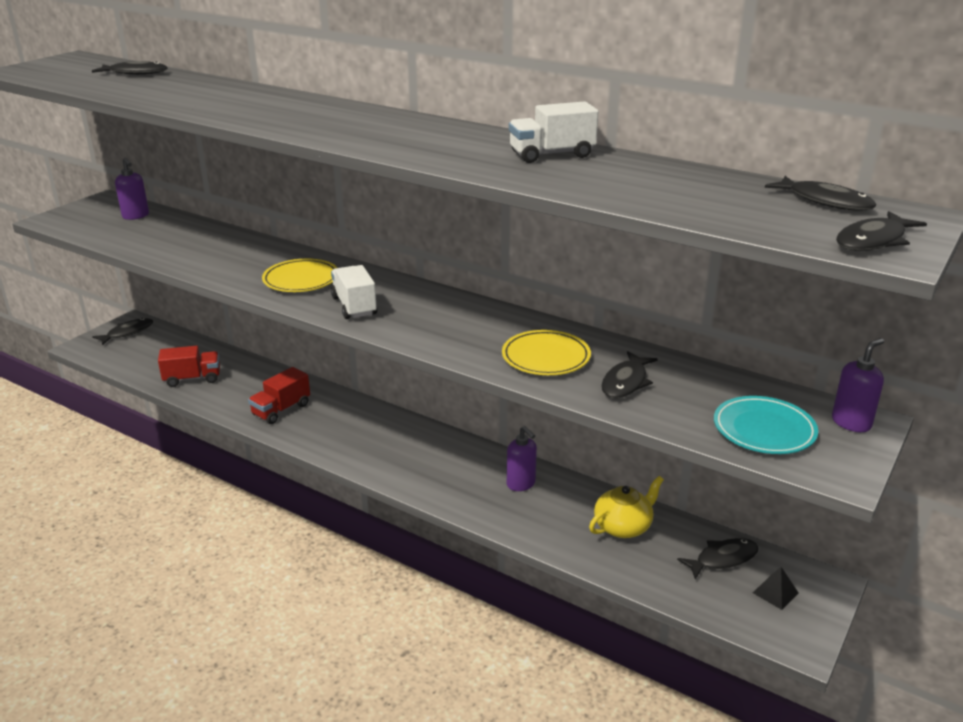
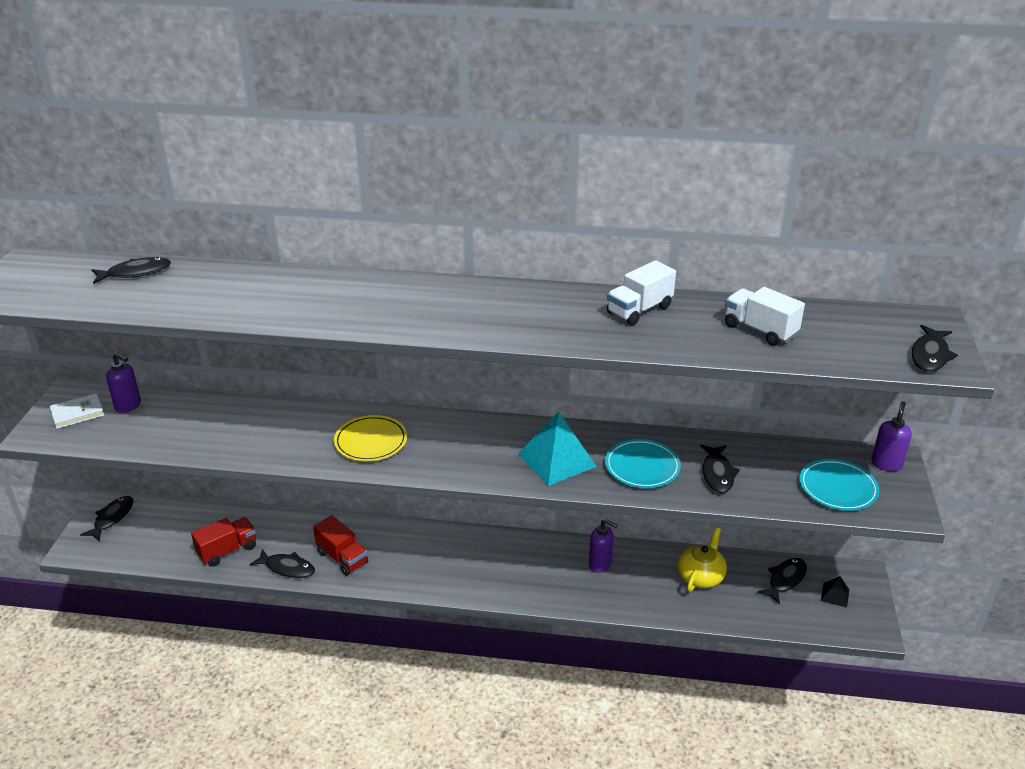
camera: 25 degrees left, 5 degrees up
red truck [248,367,310,424] -> red truck turned 60 degrees counterclockwise [313,515,368,576]
white truck [331,265,377,319] -> white truck moved to [725,287,805,346]
yellow plate [502,330,591,375] -> turquoise plate [605,439,681,488]
black fish [765,176,876,211] -> black fish moved to [249,549,315,578]
none -> white book [50,393,104,429]
none -> turquoise pyramid [518,412,597,486]

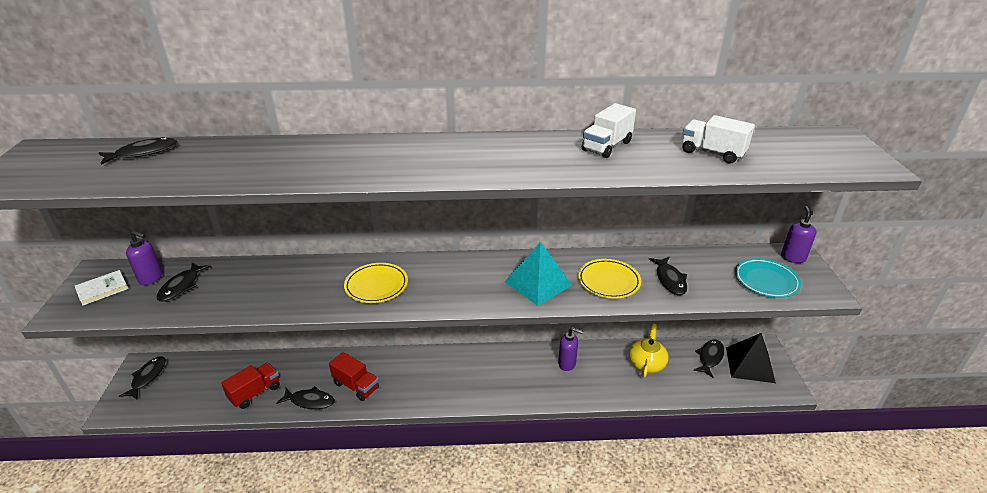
camera: 10 degrees left, 0 degrees up
turquoise plate [605,439,681,488] -> yellow plate [578,259,641,299]
black pyramid [821,576,849,608] -> black pyramid [726,333,776,383], size x2.10
black fish [911,325,958,372] -> black fish moved to [157,262,211,302]

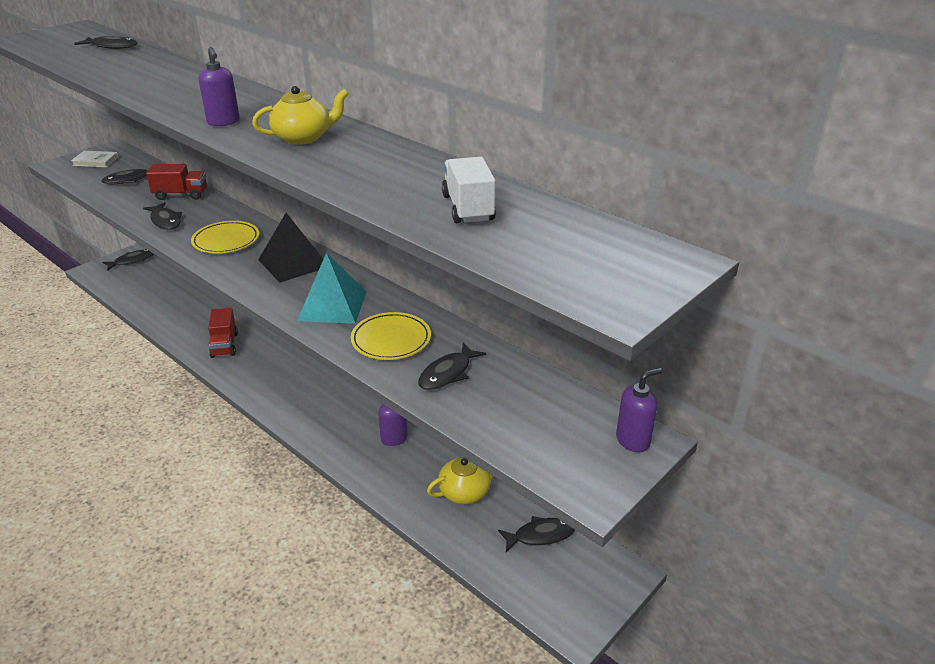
camera: 45 degrees right, 0 degrees up
purple soap dispenser [126,231,162,285] -> purple soap dispenser moved to [198,47,240,126]
red truck [221,363,280,409] -> red truck moved to [146,164,207,200]
black fish [276,386,335,410] -> black fish moved to [143,202,182,230]
white truck [582,103,636,158] -> none
black pyramid [726,333,776,383] -> black pyramid moved to [258,213,323,283]
turquoise plate [735,258,801,298] -> none
none -> yellow teapot [252,86,348,145]

